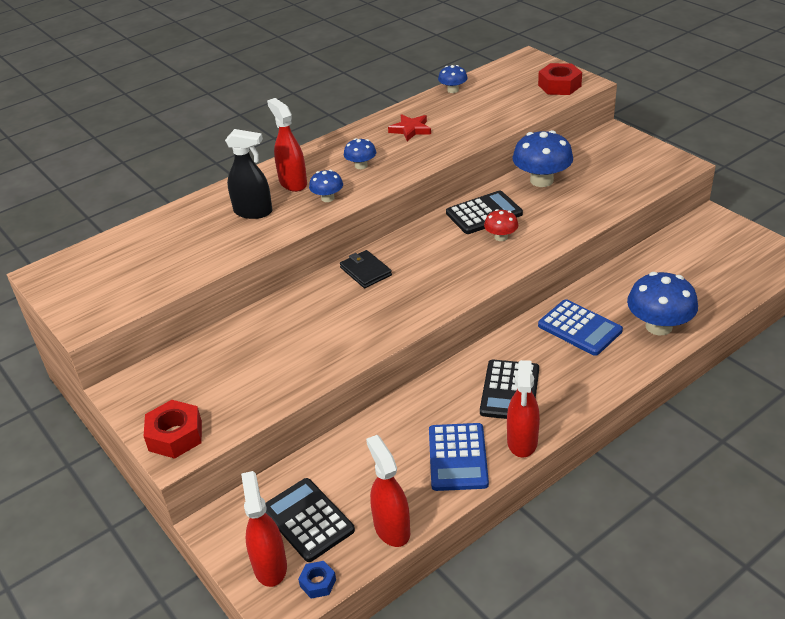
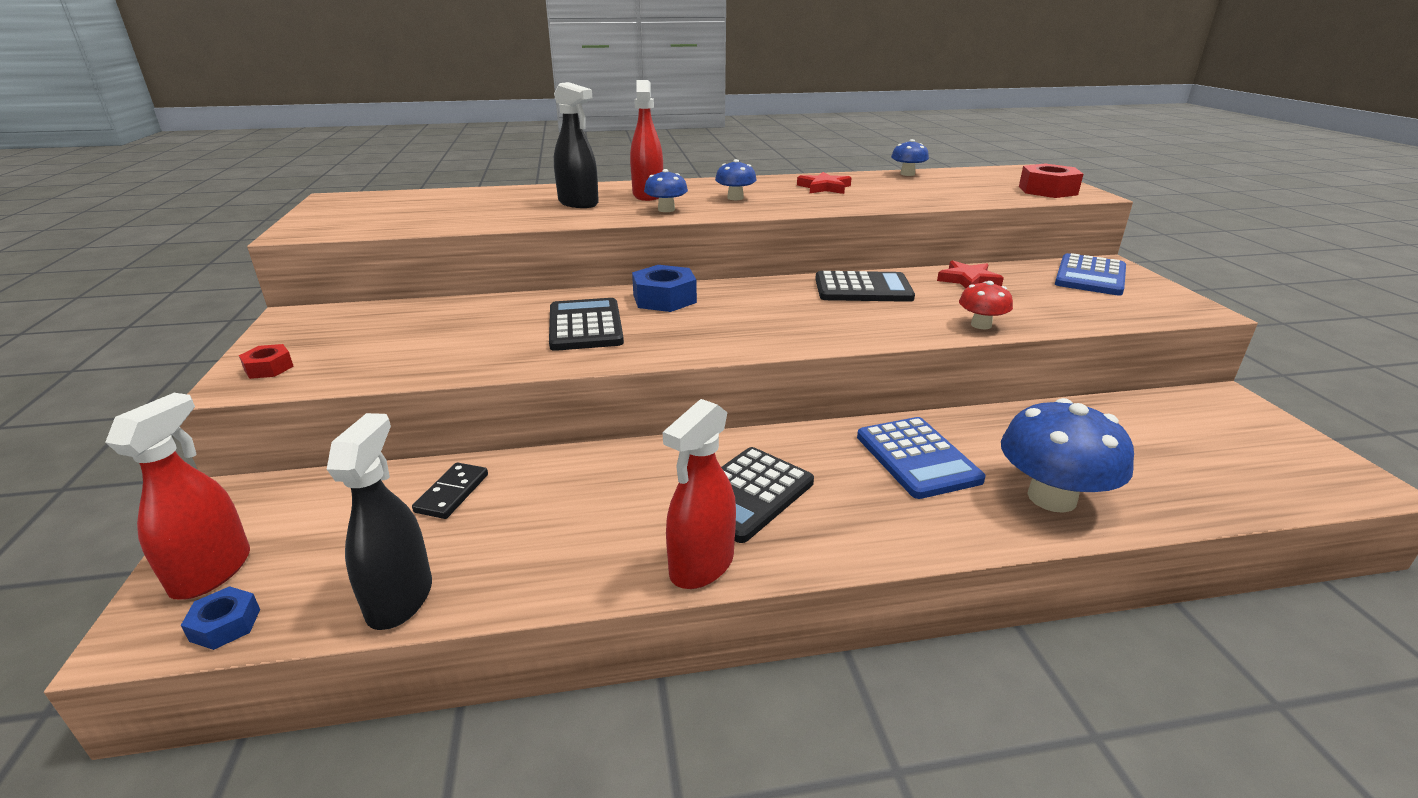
camera: 25 degrees right, 10 degrees down
red nut [143,400,202,459] -> red nut [239,344,294,379], size x0.56
black calculator [265,478,355,562] -> black calculator moved to [549,298,624,351]
black wallet [340,250,392,288] -> blue nut [632,265,697,312]
red spray bottle [366,435,410,547] -> black spray bottle [327,413,432,630]
blue calculator [429,423,489,491] -> blue calculator moved to [1055,253,1126,296]
red mushroom [484,209,518,241] -> red mushroom moved to [959,281,1013,329]
blue mushroom [512,130,573,187] -> red star [937,260,1004,288]
none -> black domino [412,462,488,519]

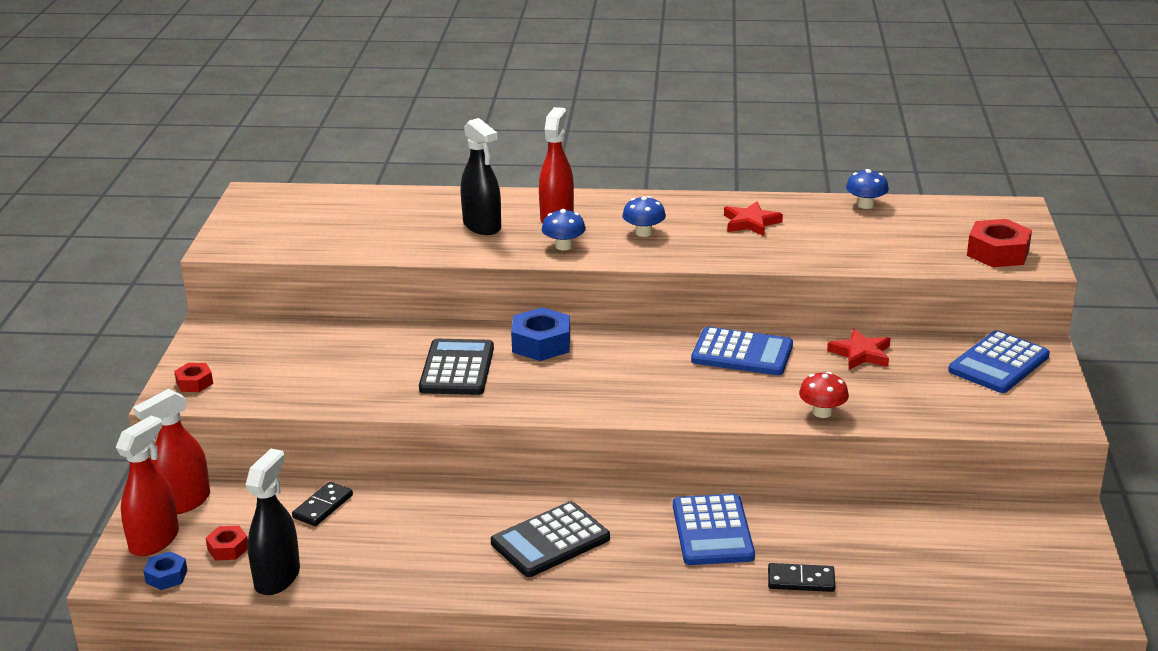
camera: 15 degrees right, 0 degrees up
red spray bottle [663,399,736,589] -> red spray bottle moved to [133,389,210,514]
black calculator [815,271,915,302] -> blue calculator [691,327,793,375]
blue mushroom [1001,398,1134,513] -> black domino [768,563,835,592]
none -> red nut [206,526,248,561]

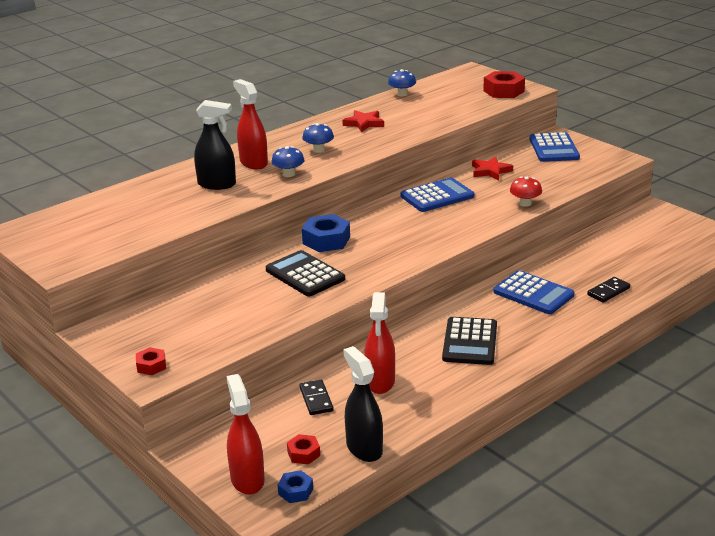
camera: 45 degrees left, 0 degrees up
red spray bottle [133,389,210,514] -> red spray bottle moved to [364,292,395,394]

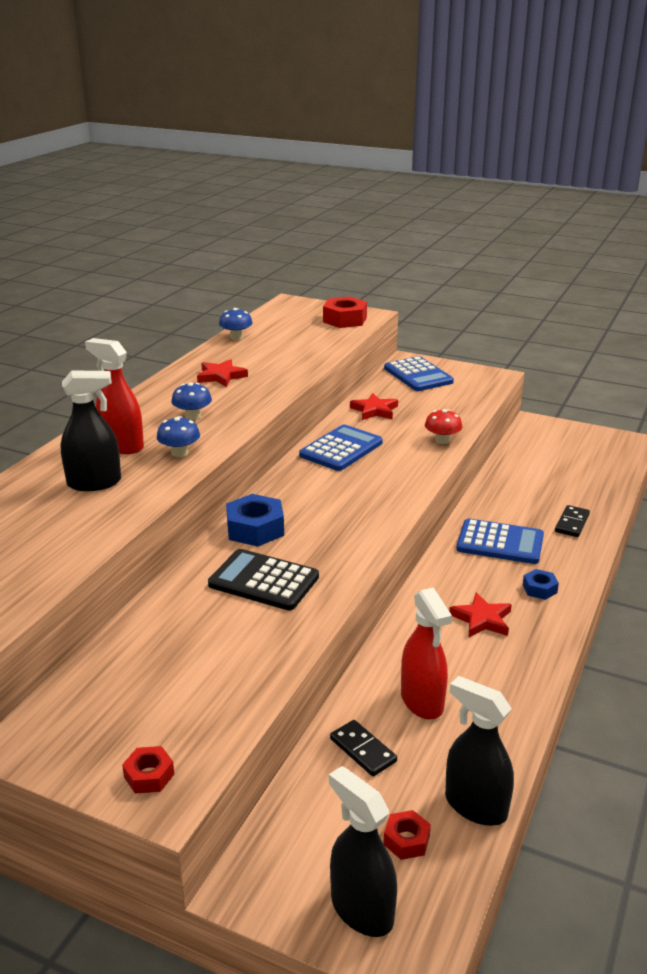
camera: 25 degrees left, 0 degrees up
red spray bottle [227,374,265,495] -> black spray bottle [329,766,397,937]
blue nut [278,470,313,503] -> blue nut moved to [523,569,559,600]
black calculator [442,317,497,365] -> red star [449,592,512,637]

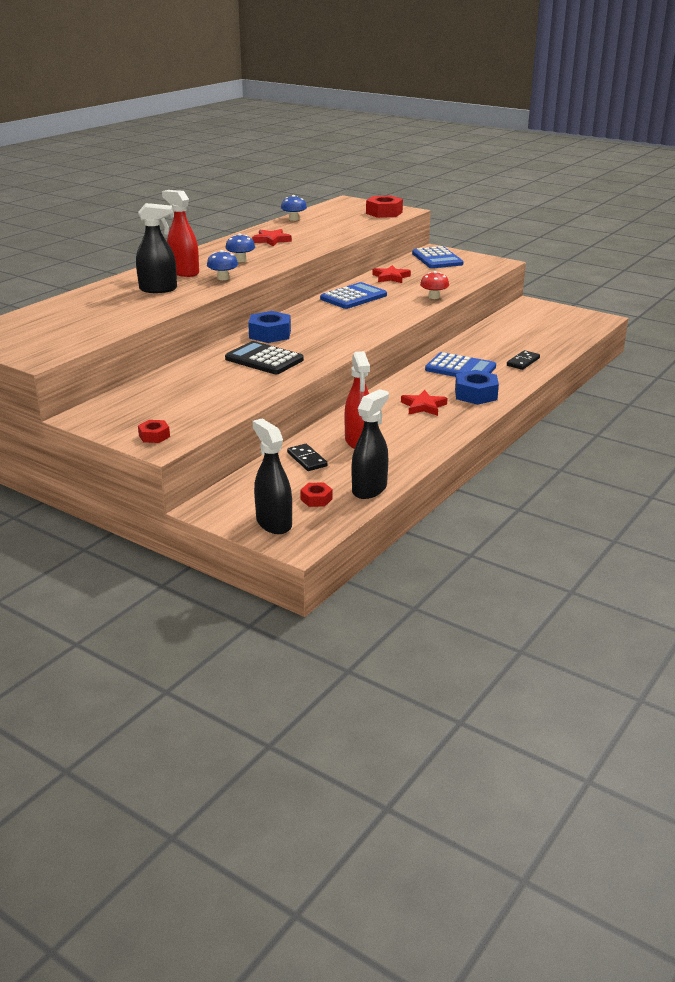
camera: 10 degrees right, 0 degrees up
black spray bottle [445,676,514,826] -> black spray bottle turned 75 degrees clockwise [352,389,389,499]
blue nut [523,569,559,600] -> blue nut [455,370,499,405], size x1.79

